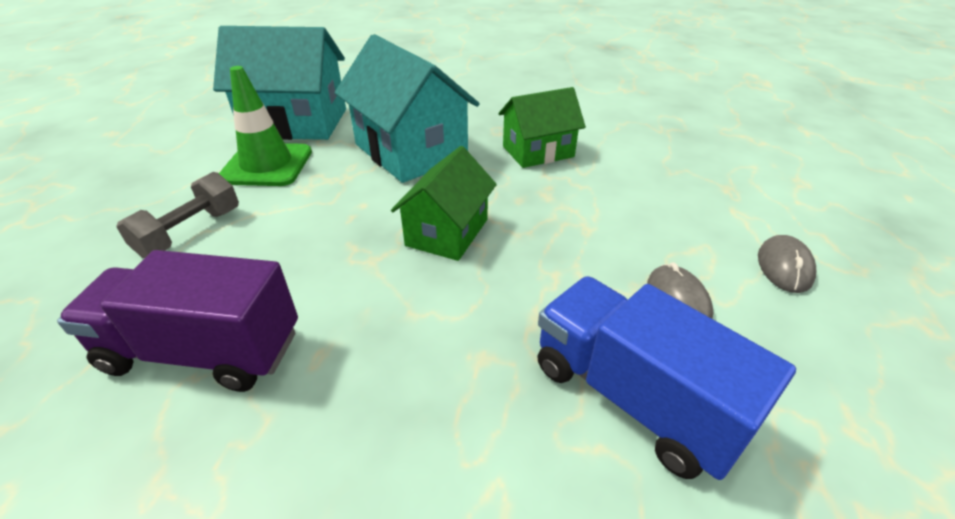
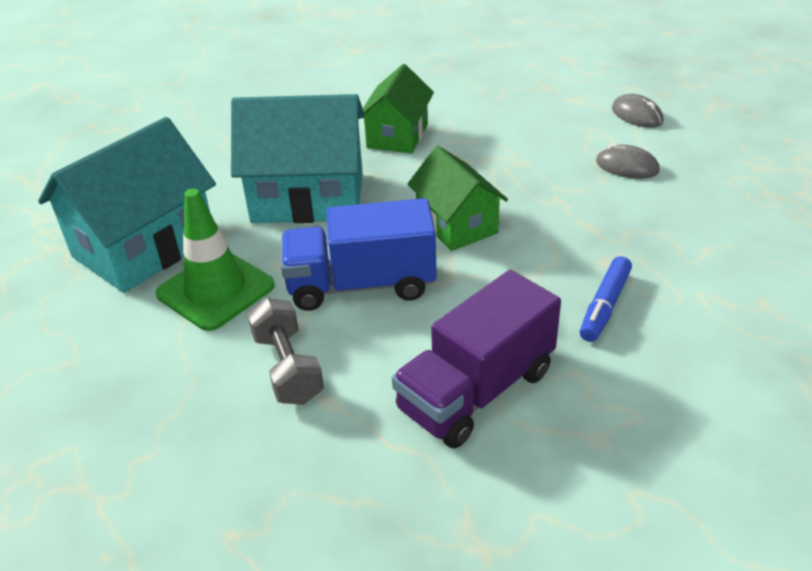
camera: 50 degrees left, 0 degrees up
blue truck [537,276,796,480] -> blue truck moved to [281,198,437,311]
none -> blue marker [580,256,632,342]

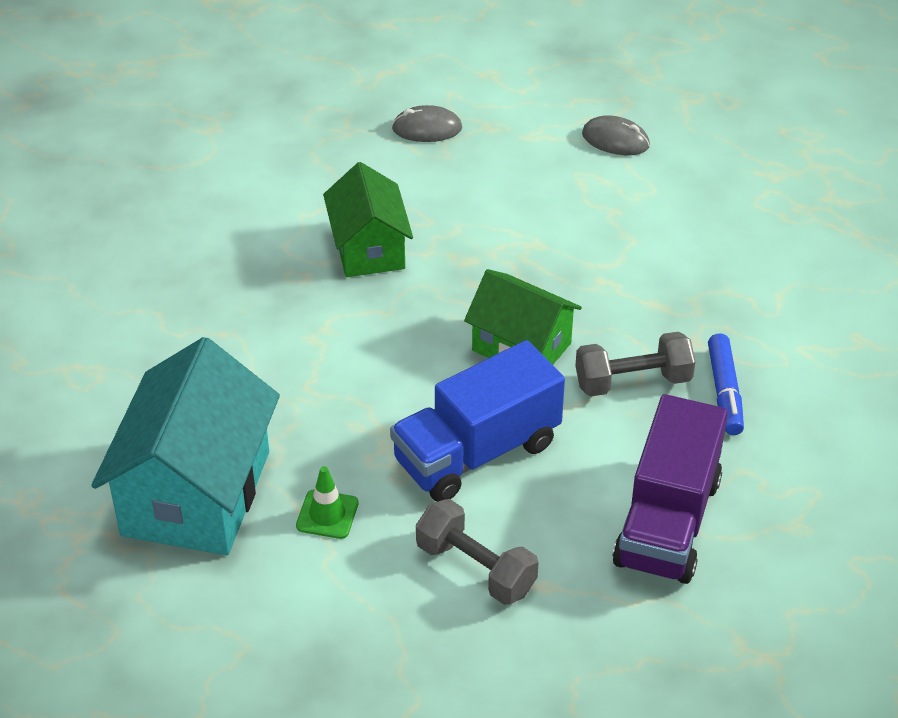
camera: 30 degrees left, 5 degrees up
green traffic cone [156,189,275,331] -> green traffic cone [296,466,359,539], size x0.51
turquoise house [231,94,365,223] -> none
grey mouse [596,143,660,179] -> grey mouse moved to [392,105,462,142]
none -> grey dumbbell [575,331,696,396]

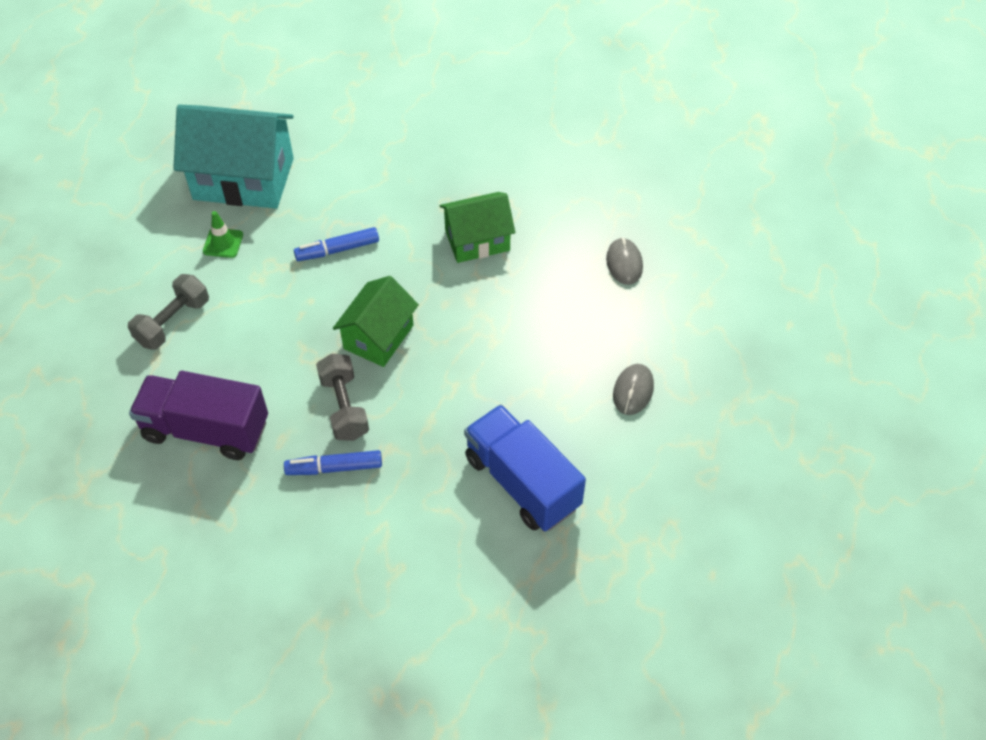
camera: 85 degrees right, 10 degrees up
blue truck [390,340,565,502] -> blue truck moved to [464,404,586,531]
none -> blue marker [294,227,379,261]

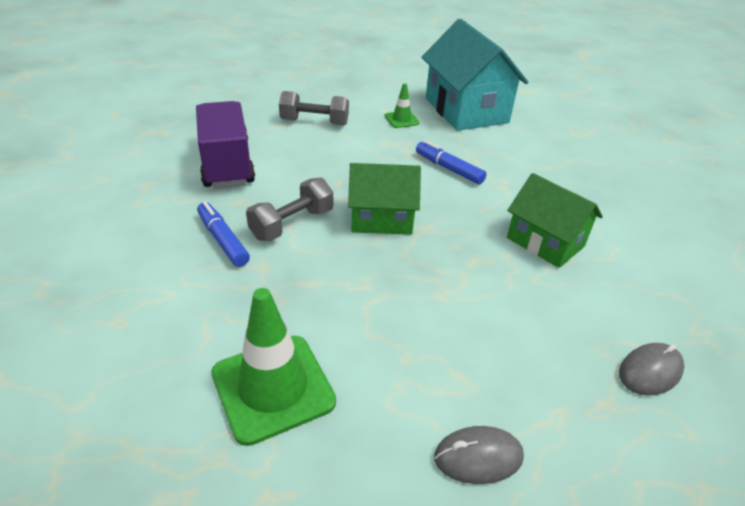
camera: 60 degrees right, 15 degrees down
blue truck [464,404,586,531] -> green traffic cone [211,288,336,446]

